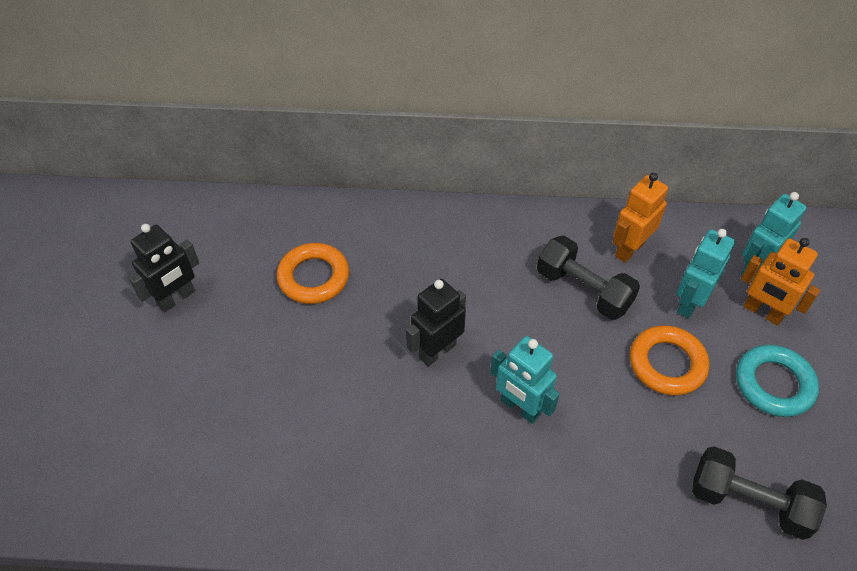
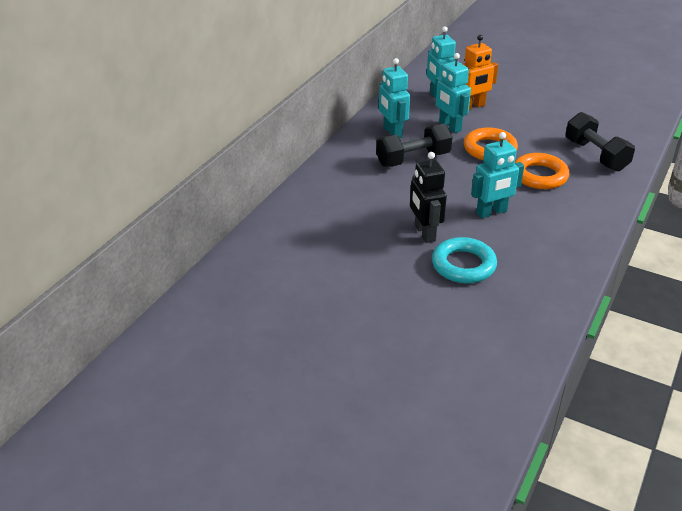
camera: 65 degrees left, 15 degrees down
black robot [129,224,199,312] -> none
orange ring [276,243,349,304] -> orange ring moved to [515,153,569,189]
orange robot [613,173,668,263] -> turquoise robot [379,58,410,138]
black dumbbell [692,446,827,540] -> black dumbbell turned 75 degrees counterclockwise [566,112,635,171]
turquoise ring [736,345,819,417] -> turquoise ring moved to [432,237,497,283]

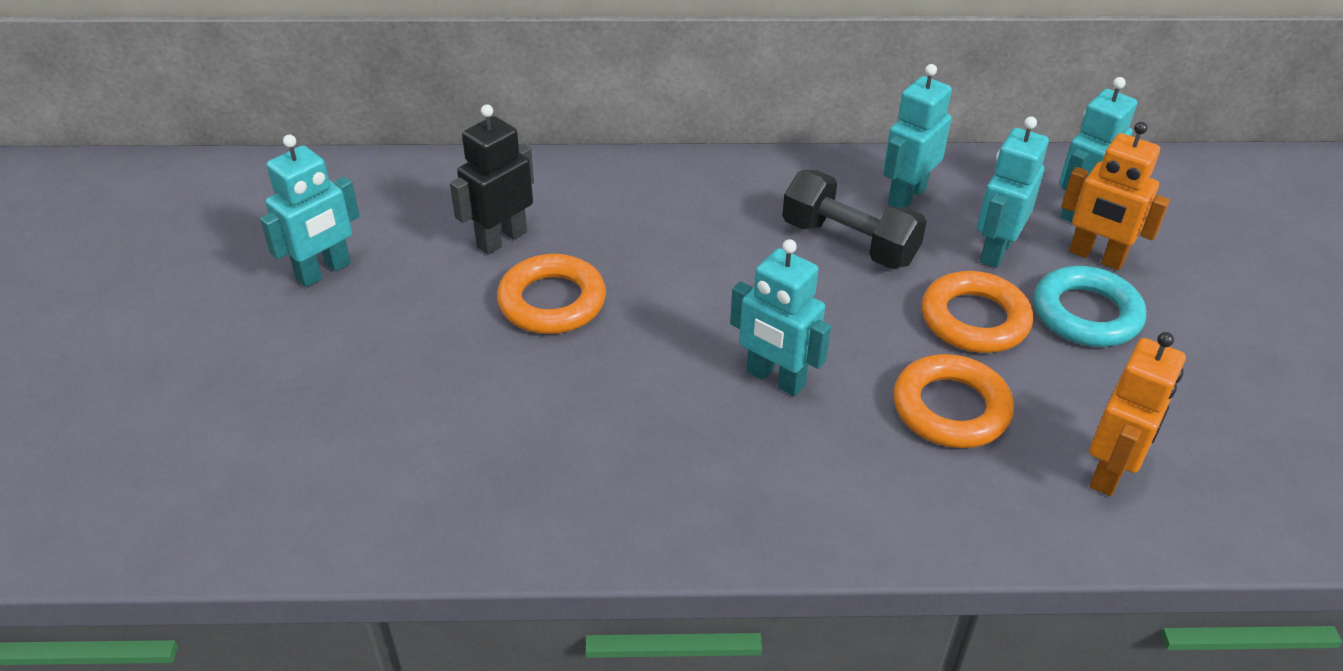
camera: 60 degrees right, 5 degrees up
black robot [410,152,447,243] -> black robot moved to [450,104,534,255]
turquoise ring [432,237,497,283] -> turquoise ring moved to [1034,266,1146,347]
black dumbbell [566,112,635,171] -> orange robot [1089,332,1186,496]
none -> turquoise robot [260,135,360,287]
none -> orange ring [497,254,606,334]

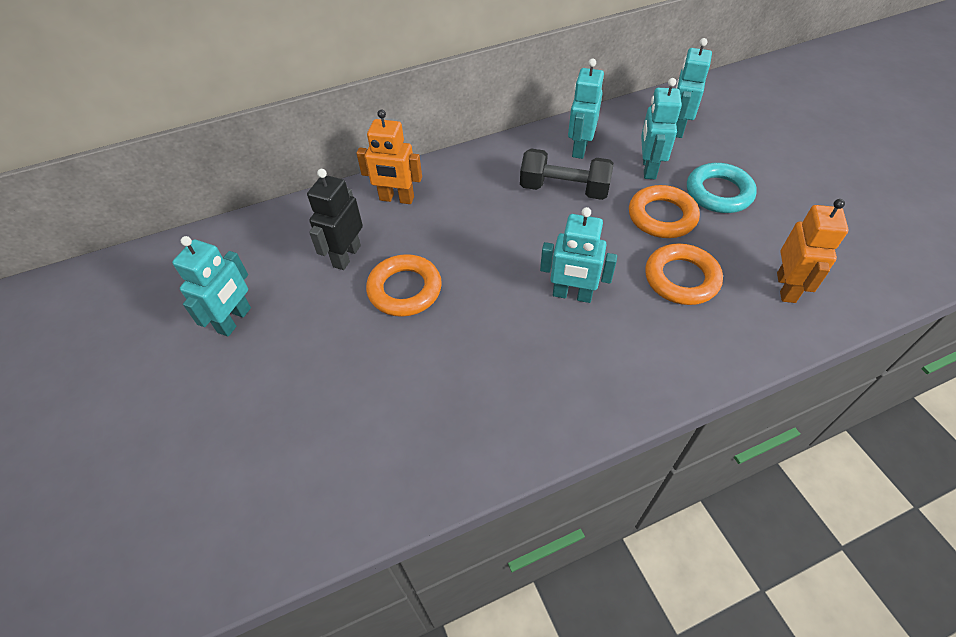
camera: 20 degrees left, 10 degrees up
orange robot [1061,122,1170,270] -> orange robot moved to [356,110,422,204]

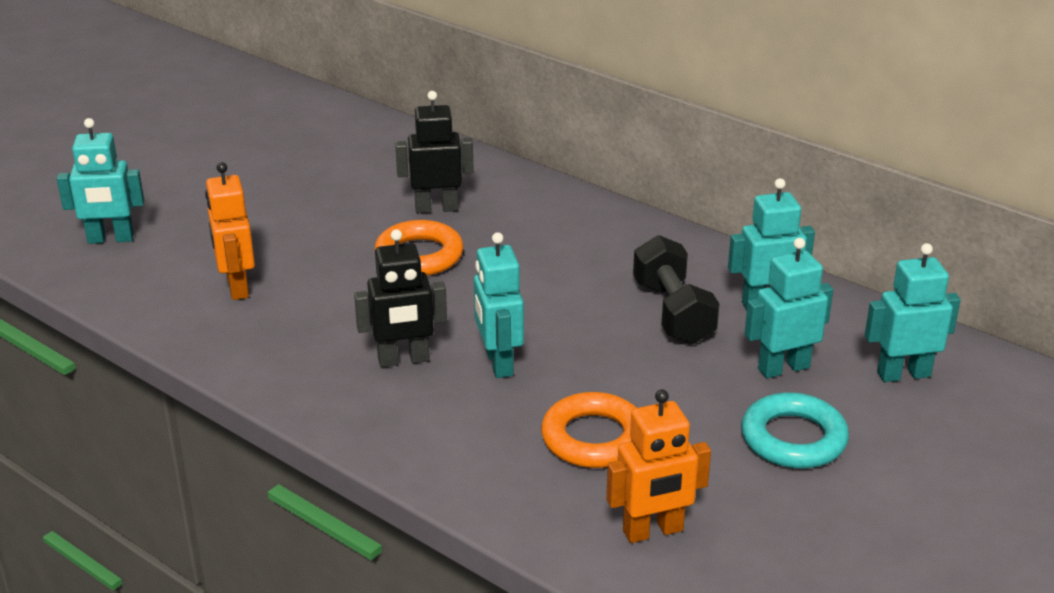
camera: 60 degrees right, 20 degrees down
turquoise robot [172,236,251,337] -> turquoise robot moved to [57,118,144,244]
orange robot [356,110,422,204] -> orange robot moved to [205,162,255,300]
orange ring [629,185,700,238] -> none
none -> black robot [354,229,447,368]

